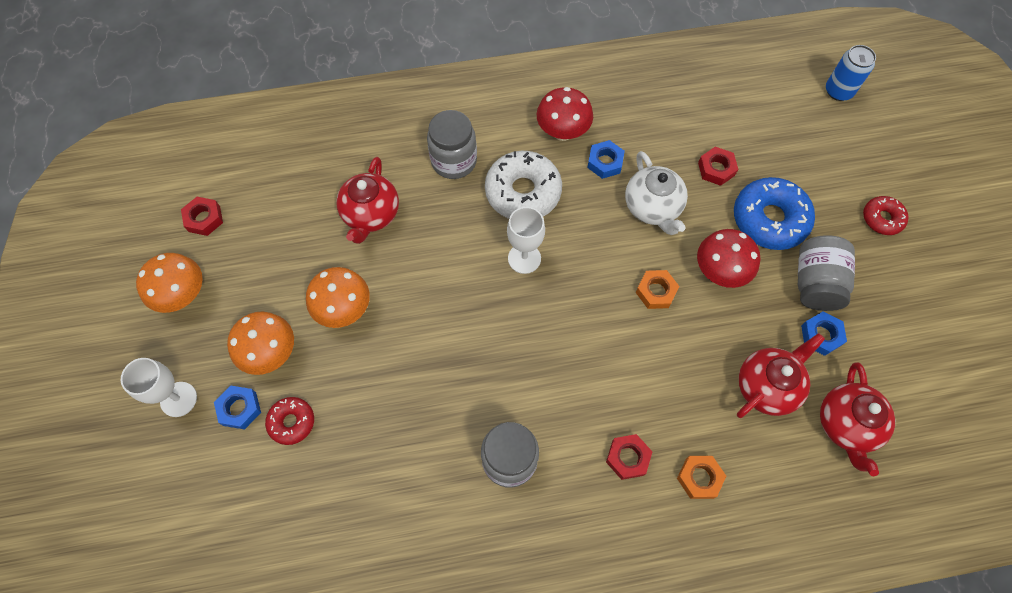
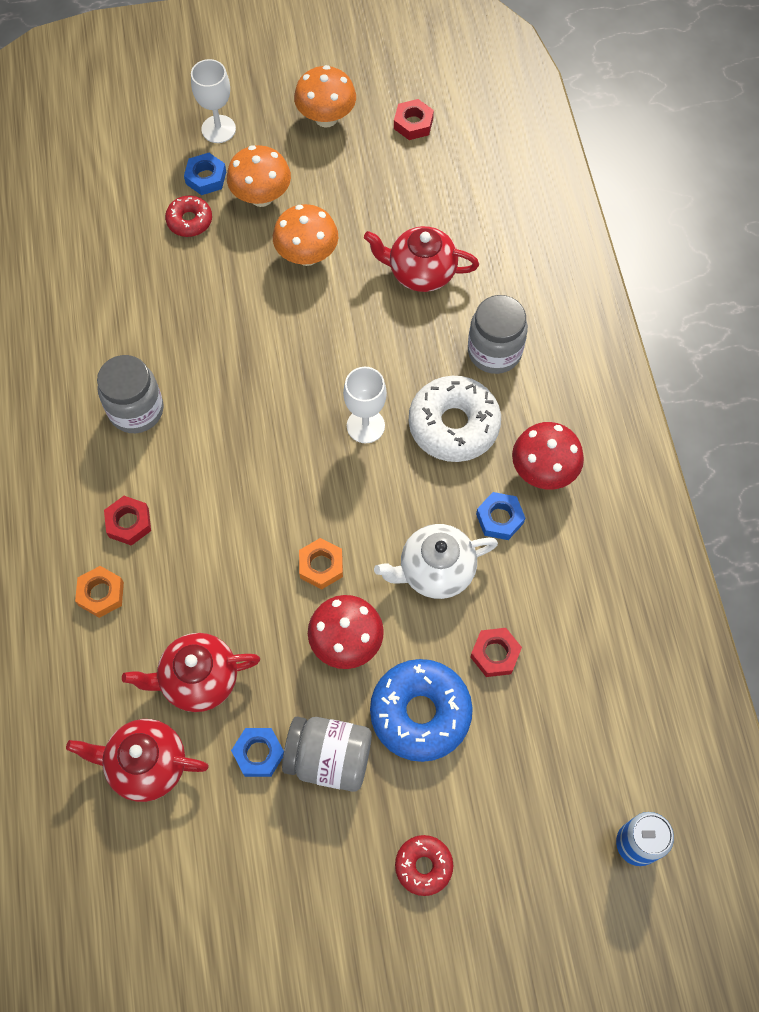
camera: 90 degrees right, 0 degrees up
red teapot [737,333,825,418] -> red teapot turned 120 degrees clockwise [122,633,260,712]

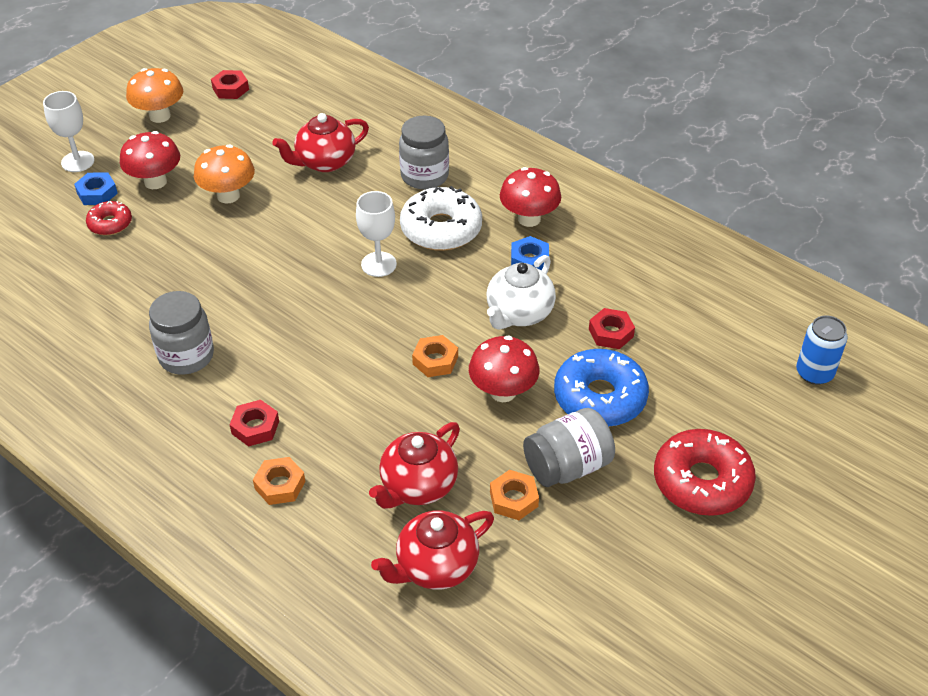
camera: 40 degrees left, 20 degrees down
orange mushroom [227,145,291,207] -> red mushroom [120,131,180,189]
blue nut [231,728,284,777] -> orange nut [490,470,539,520]
red donut [395,835,453,896] -> red donut [654,429,756,516], size x1.83

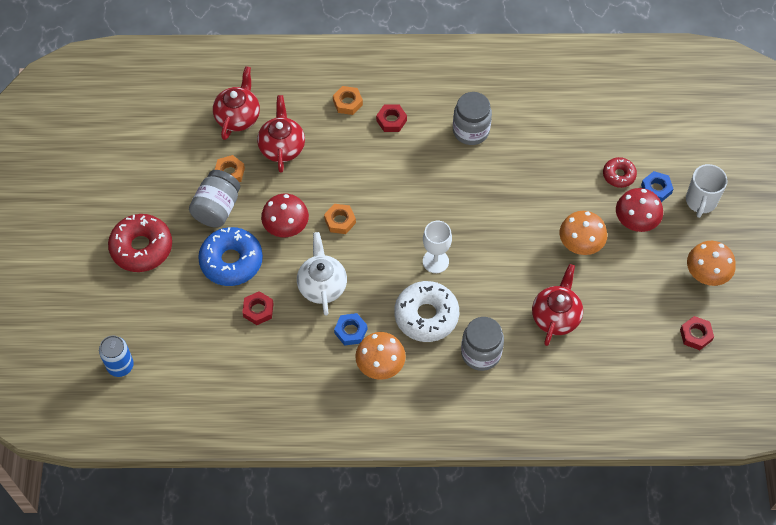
camera: 140 degrees right, 15 degrees up
white goblet [43,91,94,172] -> white mug [686,164,728,218]
red mushroom [500,167,561,227] -> orange mushroom [355,332,406,380]

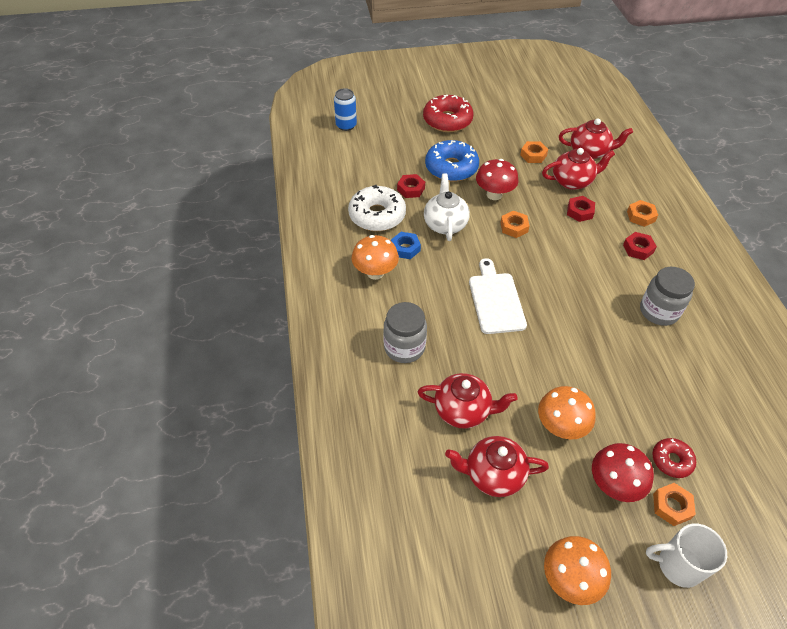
camera: 80 degrees right, 10 degrees down
grey jar [189,170,240,228] -> none
white teapot [297,232,347,316] -> white teapot turned 75 degrees counterclockwise [424,173,470,241]
white donut [394,281,459,342] -> white donut moved to [348,185,406,231]
white goblet [423,221,452,273] -> white cutting board [469,258,527,334]
blue nut [641,171,673,202] -> orange nut [653,483,696,526]
red nut [680,316,714,350] -> red nut moved to [567,196,595,222]
none -> red teapot [445,436,549,497]

